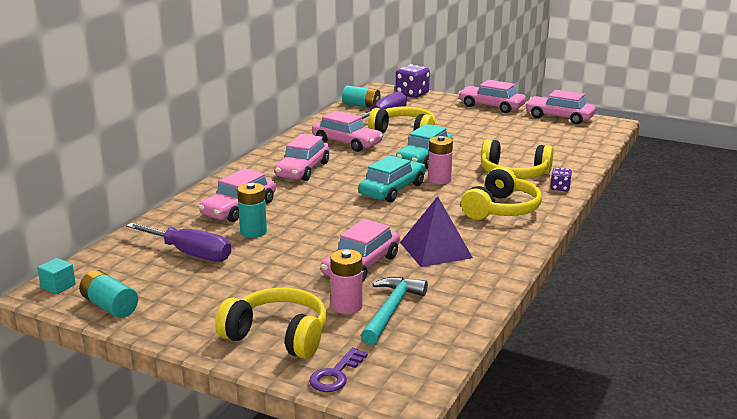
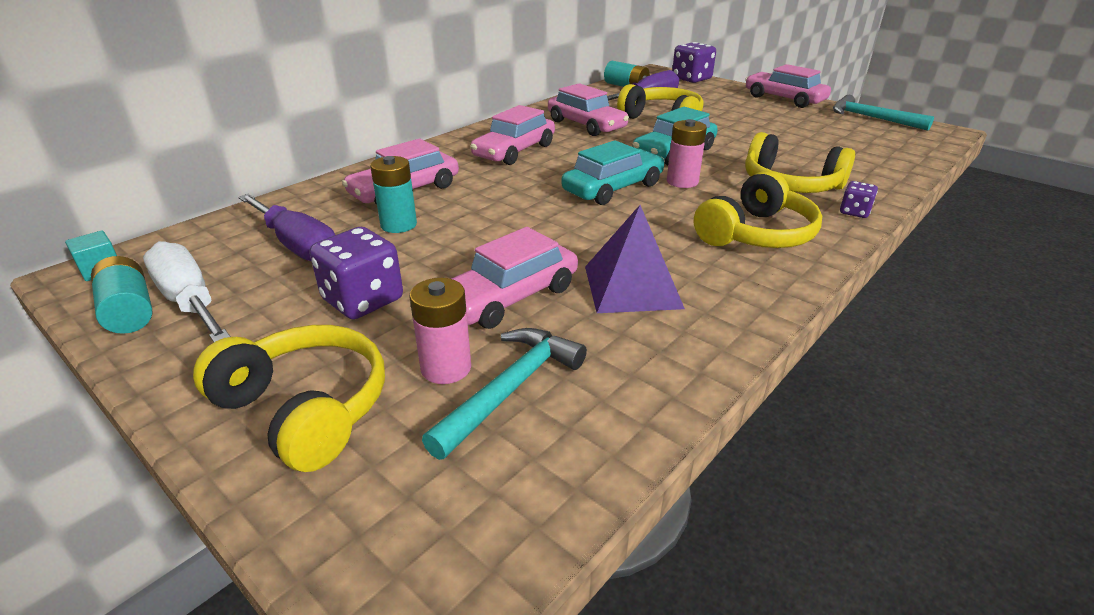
camera: 15 degrees right, 10 degrees up
purple key [309,348,368,392] -> none
pink car [525,90,596,124] -> turquoise hammer [833,95,934,131]
none -> white screwdriver [143,241,230,342]
none -> purple dice [310,227,403,319]

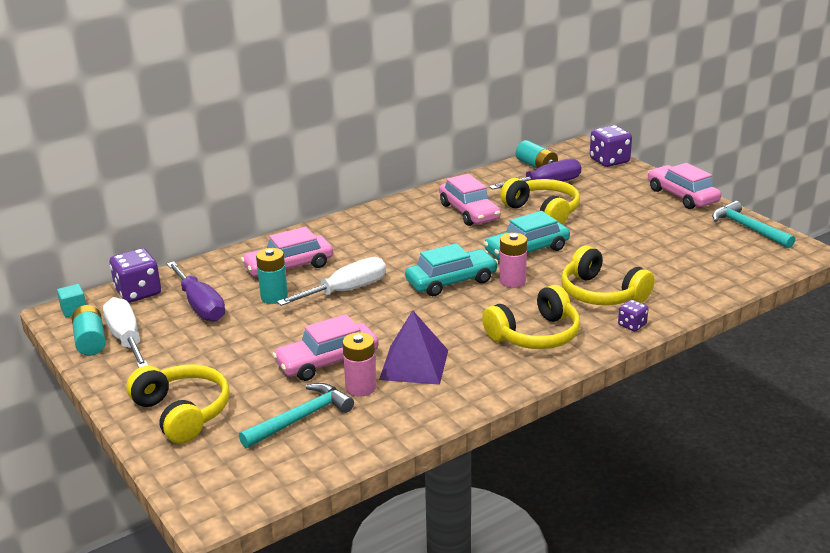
camera: 15 degrees right, 5 degrees down
purple dice [310,227,403,319] -> purple dice moved to [110,248,161,303]
pink battery [410,278,471,384] -> pink battery moved to [342,332,377,397]
pink car [470,105,555,165] -> none
none -> white screwdriver [277,257,386,306]

